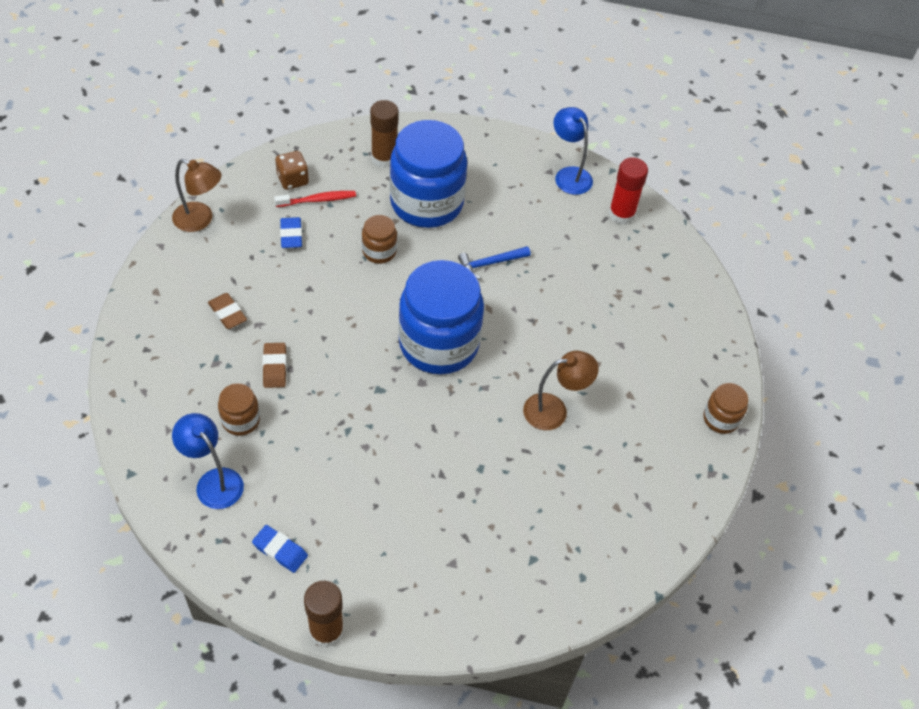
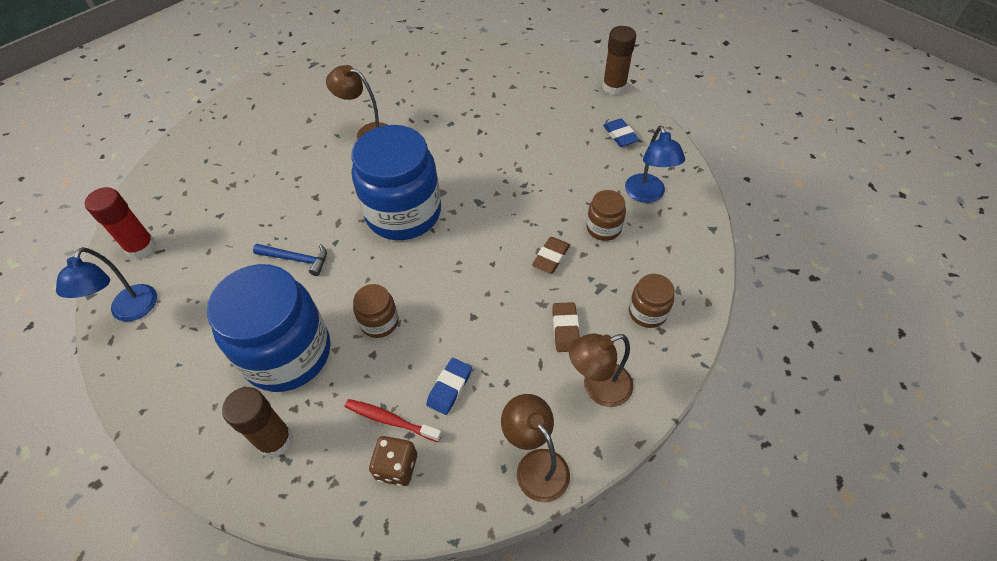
camera: 140 degrees left, 0 degrees up
brown jar [703,383,748,434] -> brown jar moved to [629,274,674,328]
none -> brown lamp [569,334,633,407]

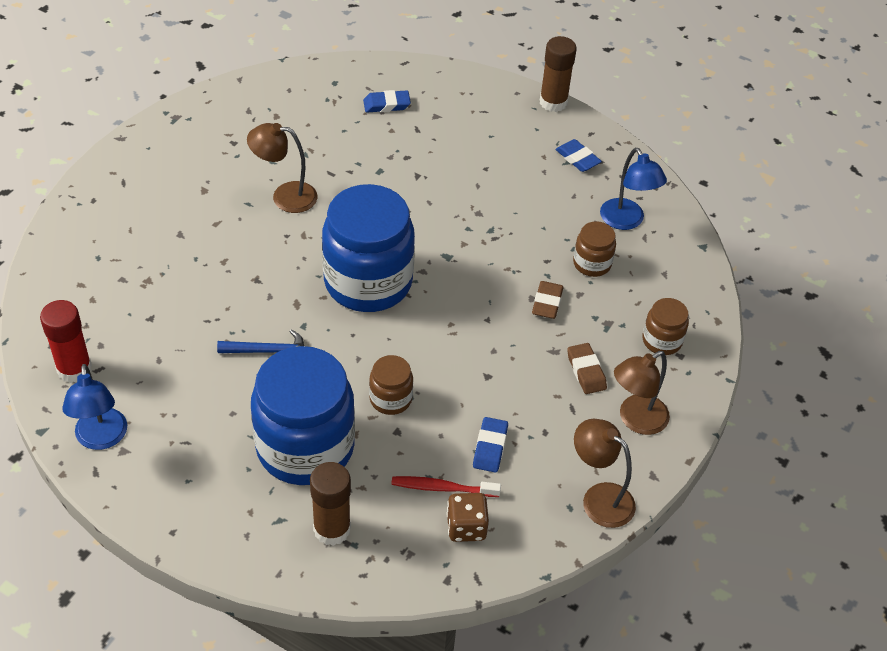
camera: 20 degrees left, 5 degrees down
none -> blue eraser [363,90,411,113]

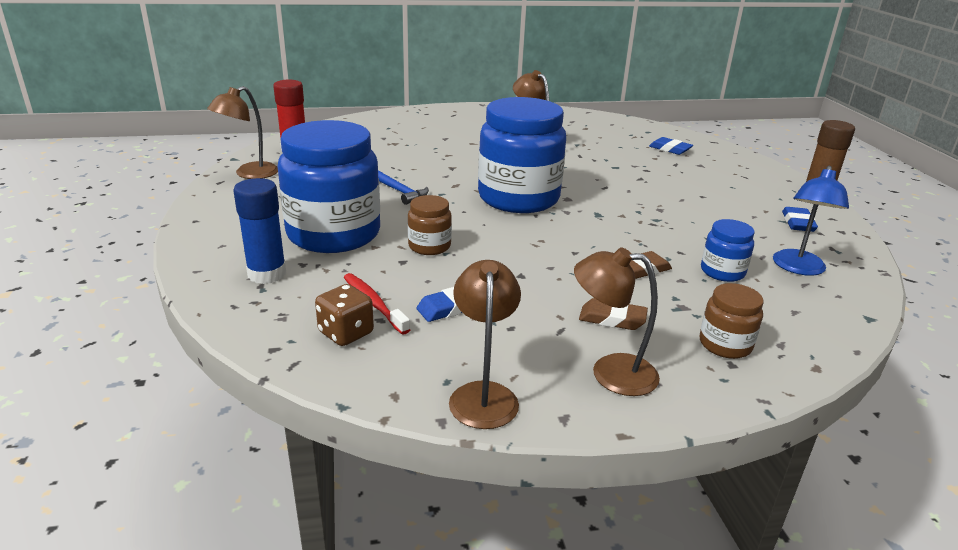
camera: 50 degrees right, 20 degrees down
blue lamp [62,364,127,450] -> brown lamp [207,86,278,179]
brown glue stick [310,462,351,546] -> blue glue stick [233,178,286,284]
brown eraser [567,343,607,394] -> brown eraser turned 75 degrees clockwise [579,298,648,330]
brown jar [573,221,616,277] -> blue jar [701,219,755,282]

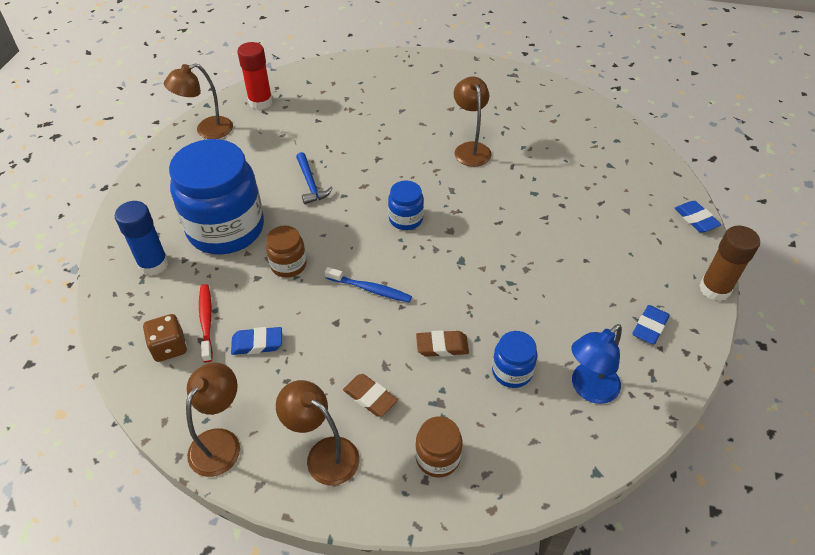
camera: 25 degrees right, 20 degrees up
blue jar [478,97,566,213] -> blue jar [388,180,424,230], size x0.45
blue eraser [649,137,693,155] -> blue eraser moved to [675,201,721,232]
none -> blue toothbrush [325,267,412,303]

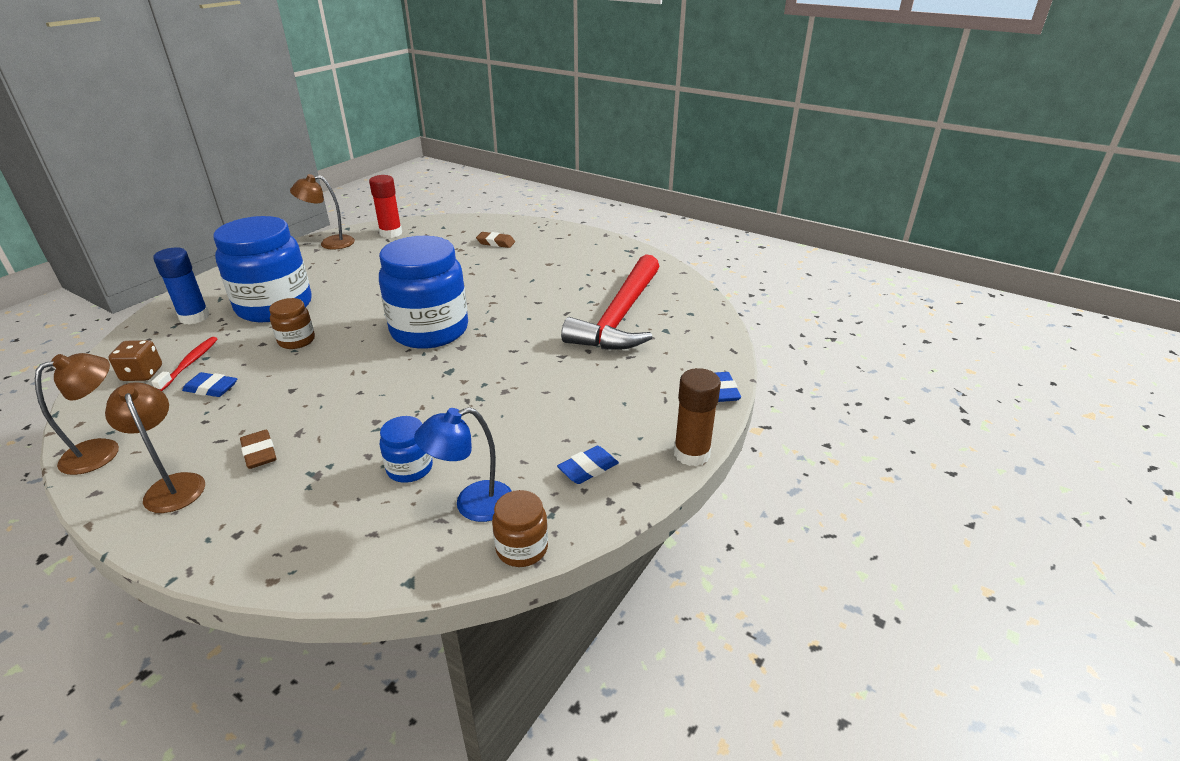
camera: 20 degrees right, 15 degrees down
blue hammer [296,152,333,204] -> none
blue toothbrush [325,267,412,303] -> none
blue jar [388,180,424,230] -> blue jar [379,236,468,349], size x2.22
brown jar [415,416,462,477] -> brown jar moved to [492,490,548,567]
brown eraser [416,330,469,357] -> brown eraser moved to [476,232,515,248]
brown lamp [454,77,492,167] -> none
none -> red hammer [561,254,660,350]

